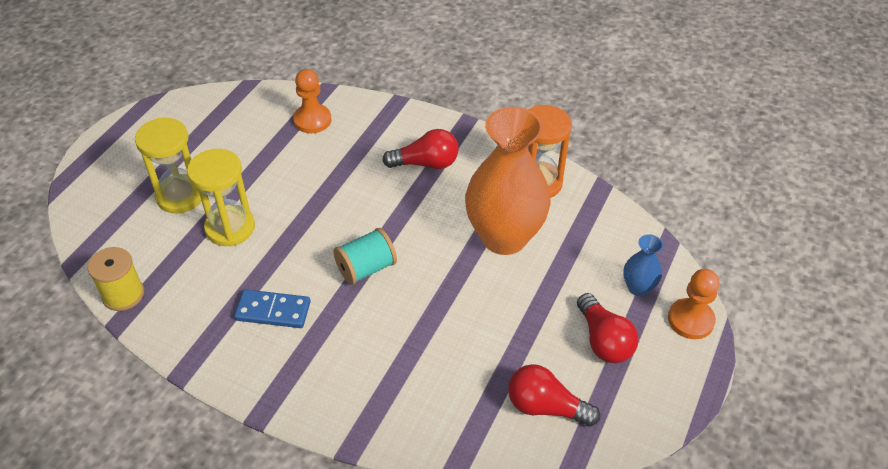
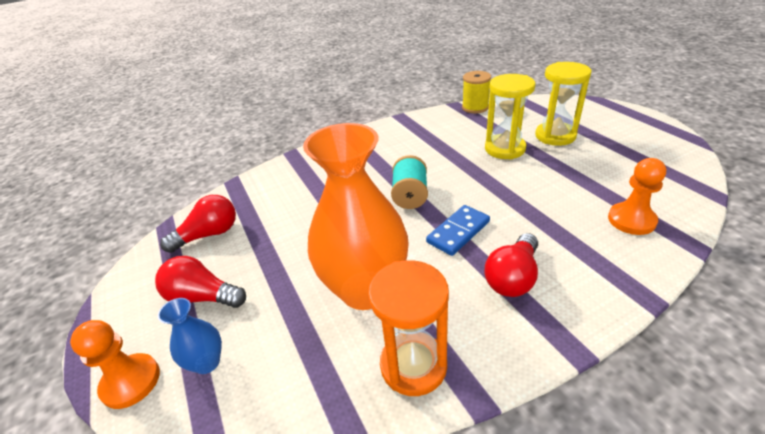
camera: 130 degrees right, 10 degrees down
blue domino [234,289,311,328] -> blue domino moved to [426,205,490,256]

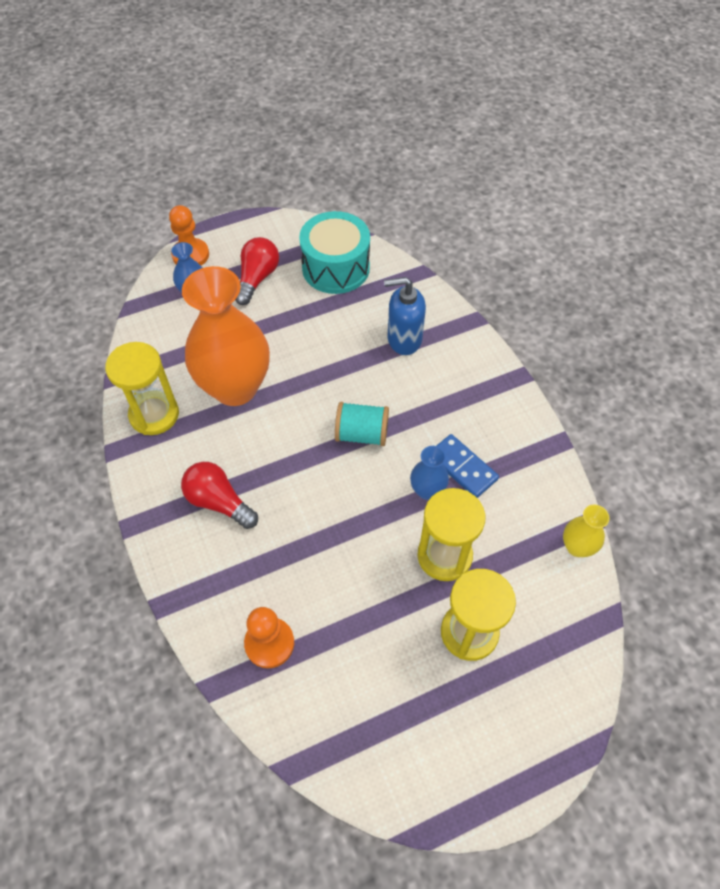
camera: 90 degrees right, 20 degrees up
red light bulb [160,195,236,253] -> turquoise drum [299,211,370,294]
orange hourglass [368,260,449,396] -> yellow hourglass [105,342,179,435]
blue domino [426,205,490,256] -> blue domino moved to [436,434,499,498]
yellow spool [462,71,491,113] -> yellow vase [563,505,610,557]
none -> blue soap dispenser [384,277,426,355]
none -> blue vase [410,446,449,500]

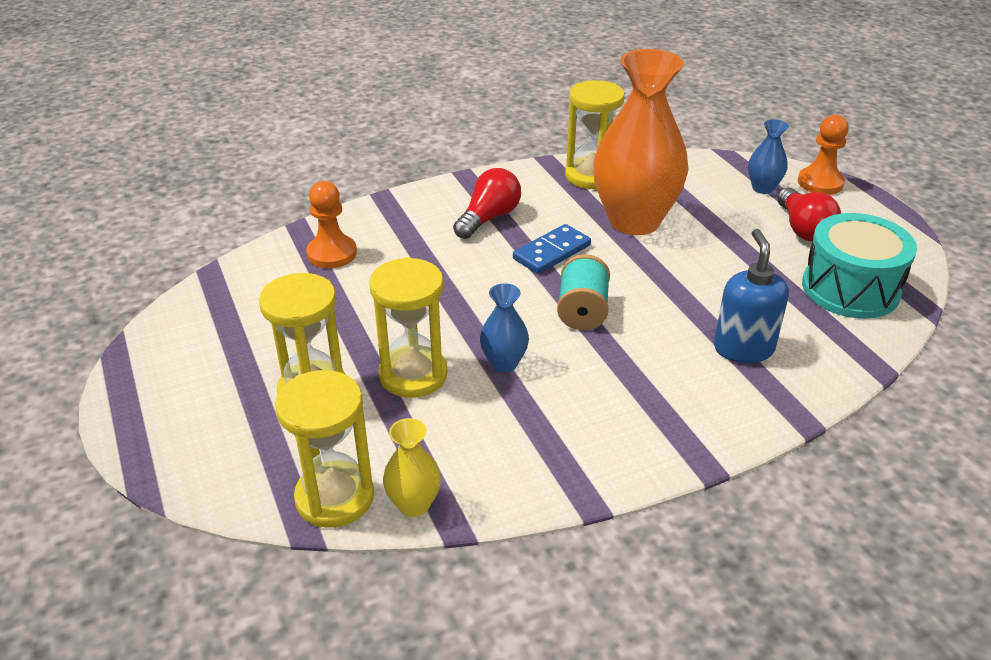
camera: 90 degrees right, 20 degrees down
red light bulb [235,237,279,305] -> red light bulb turned 60 degrees clockwise [777,188,841,241]
blue domino [436,434,499,498] -> blue domino moved to [513,224,591,274]
none -> yellow hourglass [275,370,374,528]

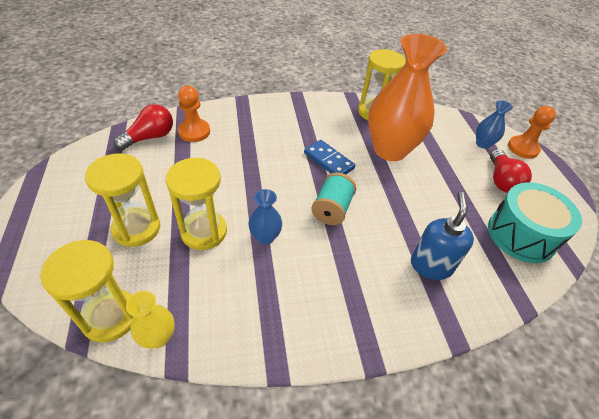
camera: 10 degrees right, 10 degrees up
red light bulb [453,168,521,239] -> red light bulb moved to [113,104,173,150]
blue domino [513,224,591,274] -> blue domino turned 75 degrees clockwise [304,140,355,174]

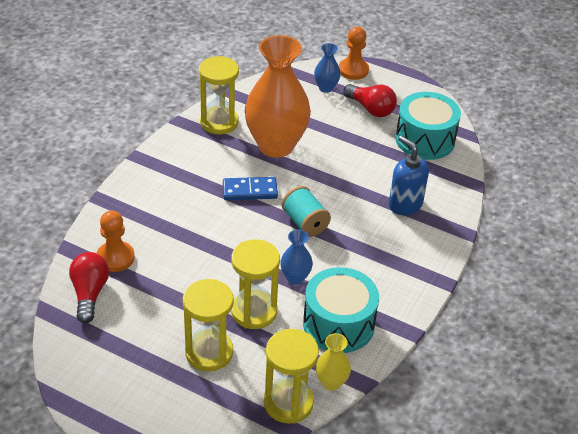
camera: 50 degrees left, 5 degrees down
none -> turquoise drum [303,267,379,353]

